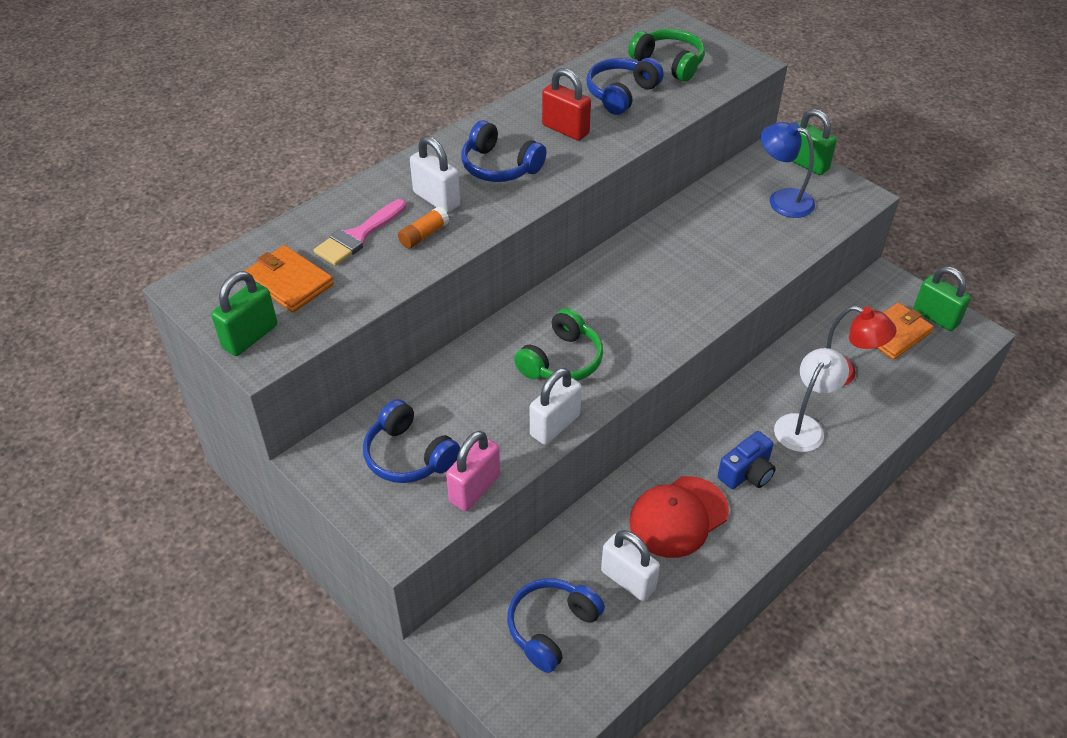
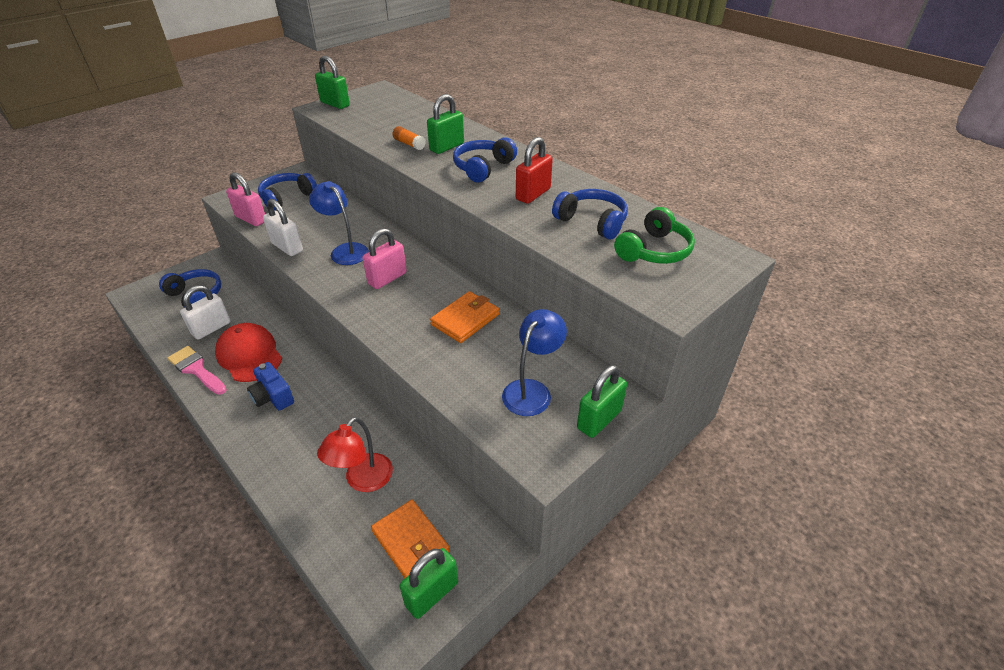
camera: 90 degrees right, 5 degrees down
orange wallet [245,245,334,313] -> orange wallet moved to [430,291,499,343]
pink brush [314,199,406,266] -> pink brush moved to [167,346,227,395]
white padlock [410,136,460,213] -> green padlock [427,94,464,154]
green headphones [514,308,603,381] -> blue lamp [309,181,369,265]
white lamp [774,348,849,452] -> none
none -> pink padlock [363,228,407,289]

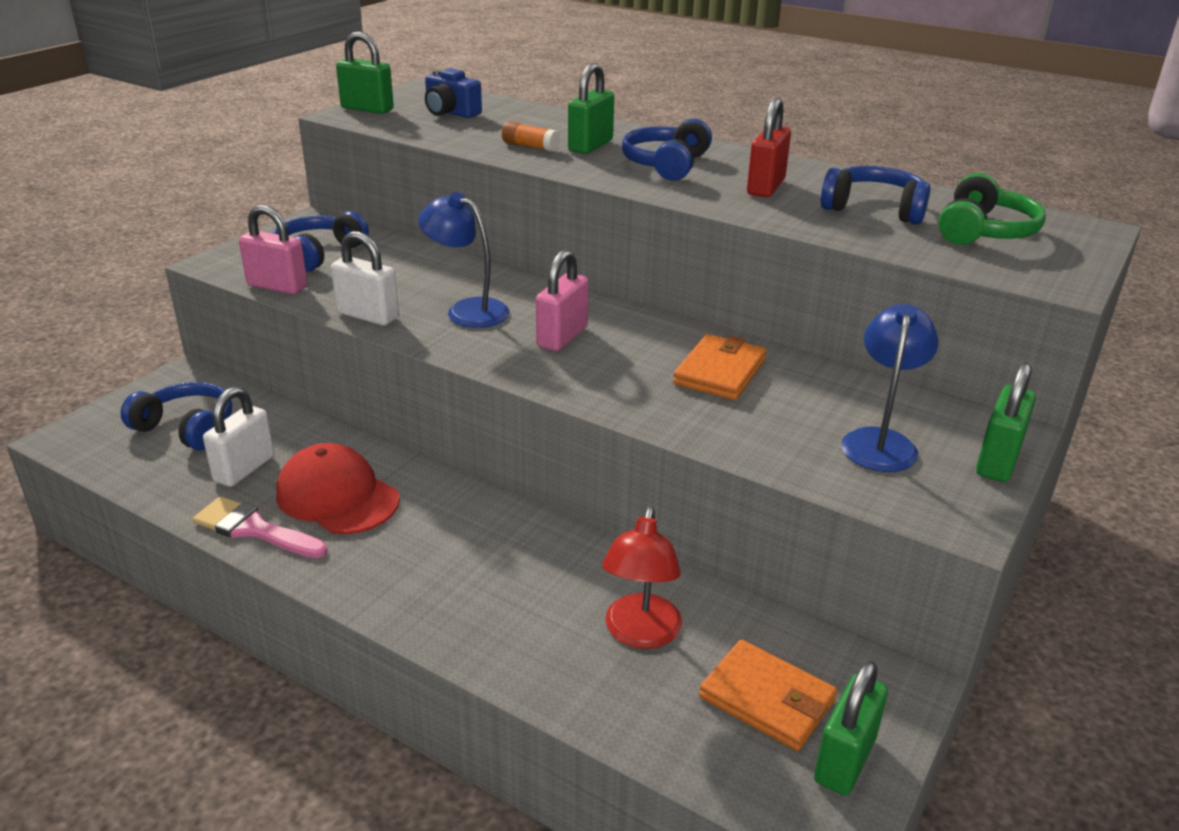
camera: 15 degrees left, 10 degrees down
blue camera [247,362,294,411] -> blue camera moved to [425,68,482,118]

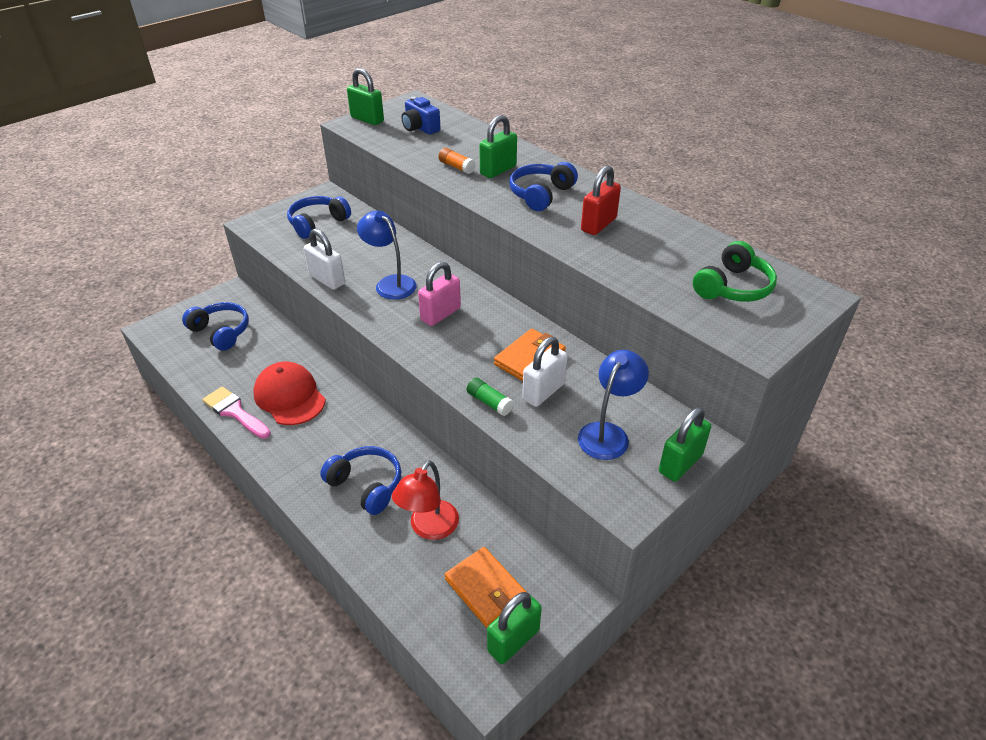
camera: 15 degrees right, 10 degrees up
white padlock [203,387,274,487] -> white padlock moved to [522,337,568,407]
pink padlock [239,205,308,294] -> none
blue headphones [821,166,930,225] -> blue headphones moved to [320,446,401,515]
none -> green glue stick [467,378,514,416]

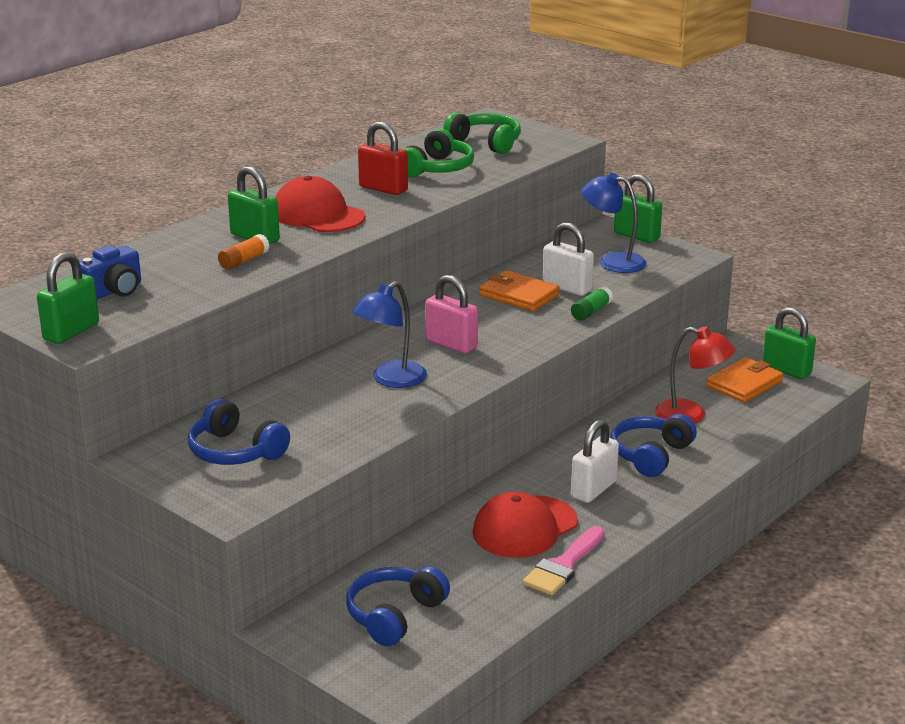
camera: 95 degrees left, 15 degrees down
white padlock [304,229,345,290] -> white padlock moved to [571,419,619,503]
blue headphones [509,162,578,211] -> red cap [275,176,365,232]
none -> green headphones [404,128,474,178]

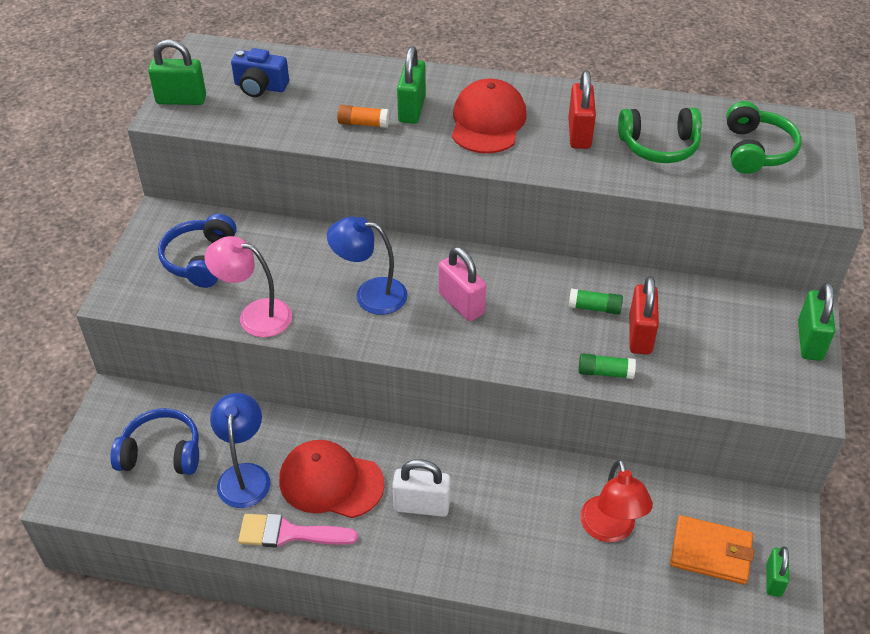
camera: 60 degrees right, 20 degrees up
pink padlock [425,275,478,354] -> pink padlock turned 45 degrees counterclockwise [439,247,486,321]
orange wallet [479,270,560,311] -> green glue stick [568,289,623,315]
white padlock [543,222,594,296] -> red padlock [629,276,659,355]
blue lamp [582,173,647,273] -> blue lamp moved to [210,393,271,508]
blue headphones [611,414,697,477] -> none
green padlock [762,307,816,379] -> green padlock [766,546,789,597], size x0.65
none -> pink lamp [204,236,292,337]

